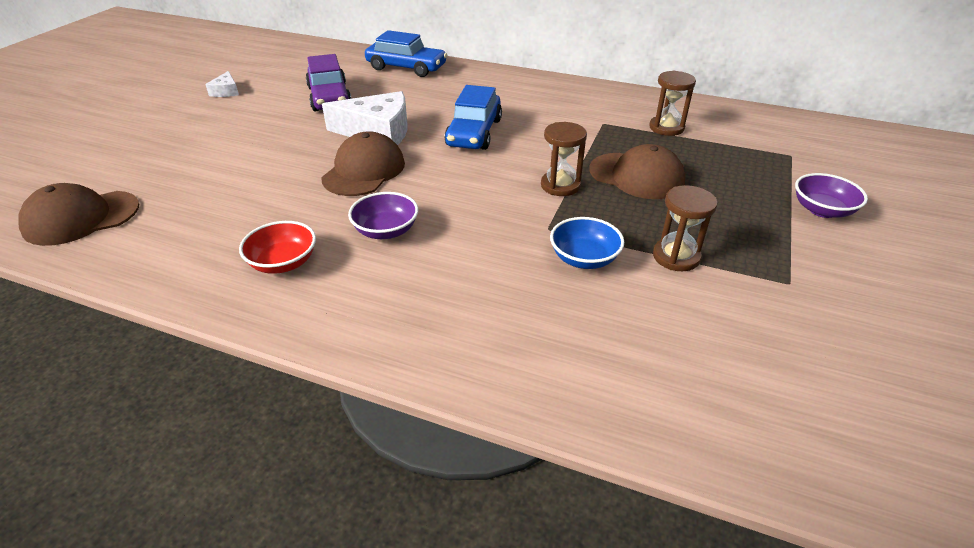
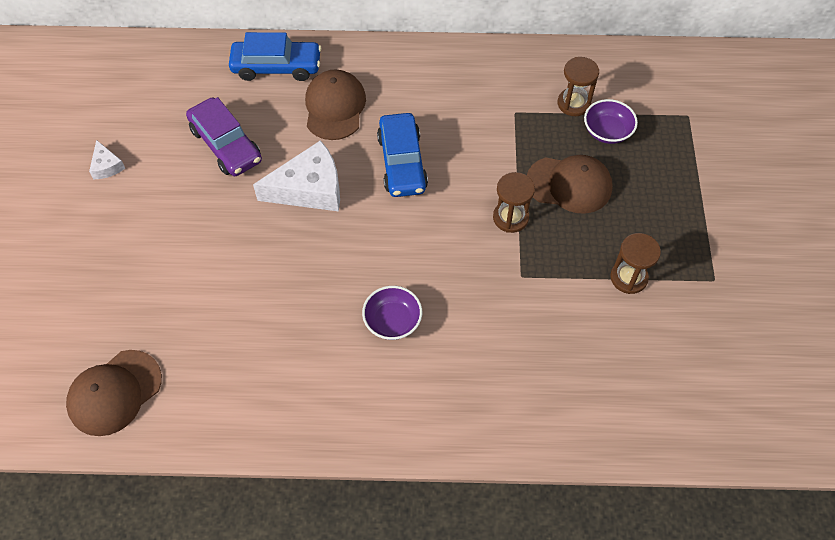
camera: 20 degrees left, 20 degrees up
red bowl [239,221,316,274] -> none
brown cap [321,131,405,196] -> brown cap moved to [305,69,366,140]
blue bowl [550,217,624,269] -> none
purple bowl [795,173,868,218] -> purple bowl moved to [584,99,638,144]

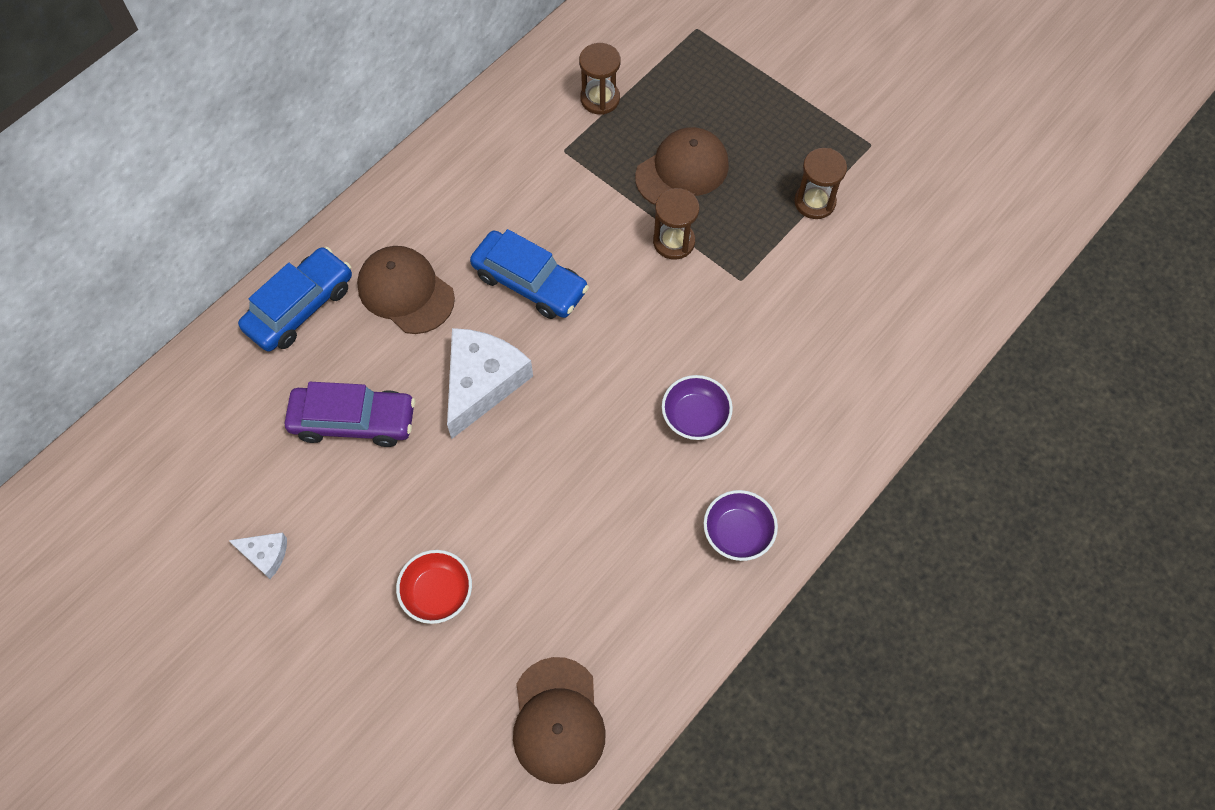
camera: 50 degrees left, 5 degrees up
purple bowl [584,99,638,144] -> purple bowl moved to [704,490,778,561]
none -> red bowl [396,550,472,624]

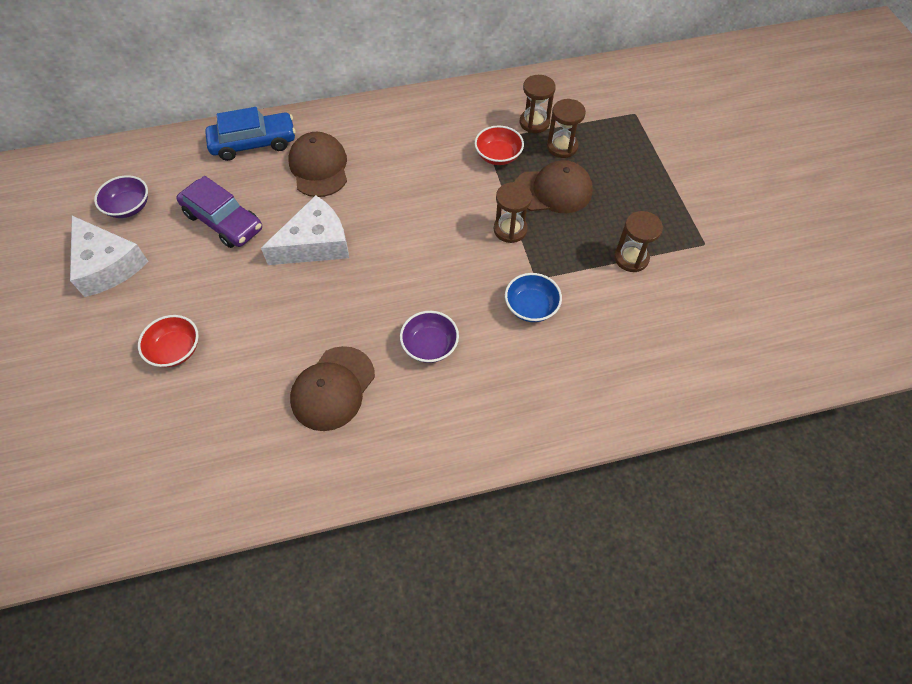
camera: 35 degrees right, 5 degrees down
white cheese [228,532,287,579] -> white cheese [70,216,148,297], size x2.08
blue car [470,229,589,319] -> none
brown cap [513,657,606,784] -> brown cap moved to [290,346,375,431]
purple bowl [704,490,778,561] -> purple bowl moved to [94,175,148,218]
none -> red bowl [475,126,524,165]
none -> blue bowl [505,273,562,322]
none -> brown hourglass [547,99,586,158]

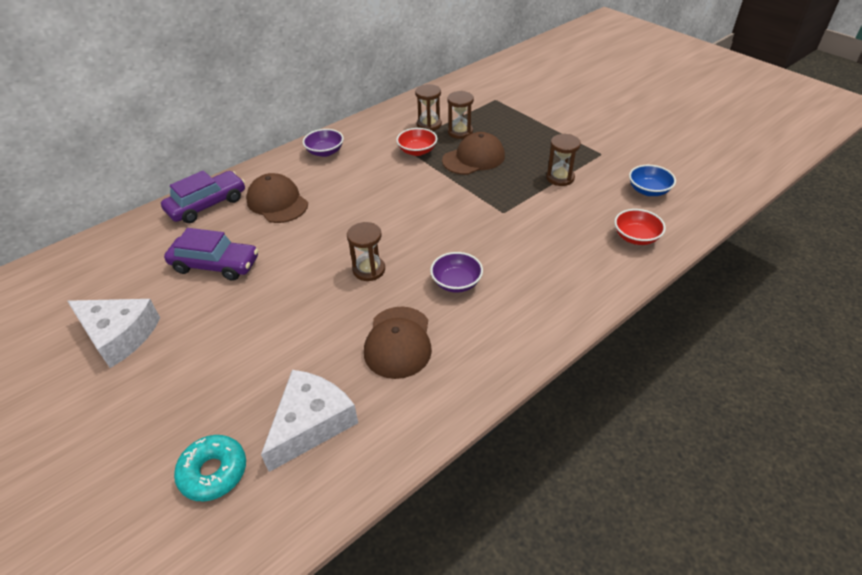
camera: 25 degrees left, 15 degrees down
purple bowl [94,175,148,218] -> purple bowl moved to [303,129,344,157]
red bowl [138,315,199,367] -> red bowl moved to [614,209,666,245]
blue car [205,107,296,161] -> purple car [161,170,245,223]
white cheese [261,195,349,265] -> white cheese moved to [261,370,358,472]
brown hourglass [494,182,532,243] -> brown hourglass moved to [347,222,385,281]
blue bowl [505,273,562,322] -> blue bowl moved to [629,165,676,196]
none -> turquoise donut [174,435,246,502]

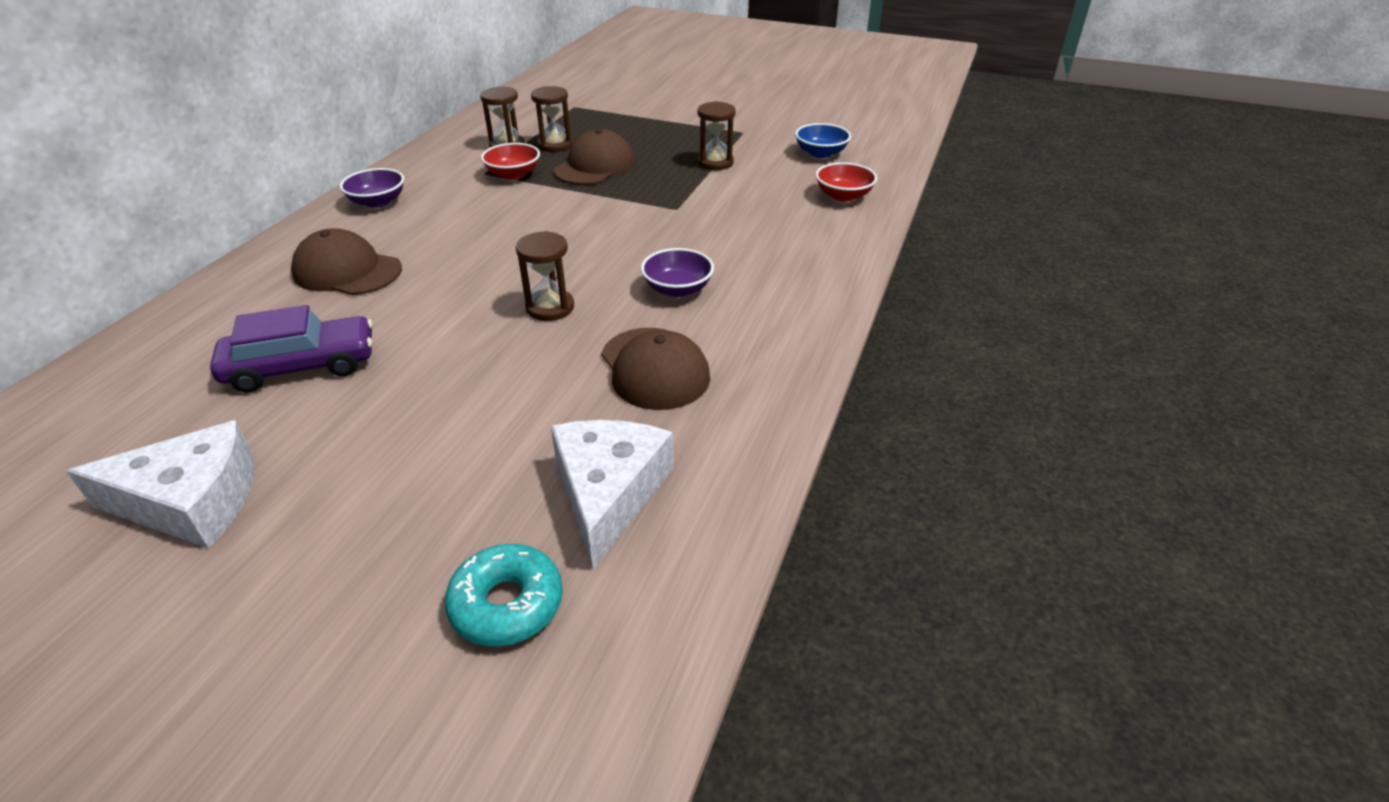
camera: 30 degrees left, 5 degrees down
purple car [161,170,245,223] -> none

